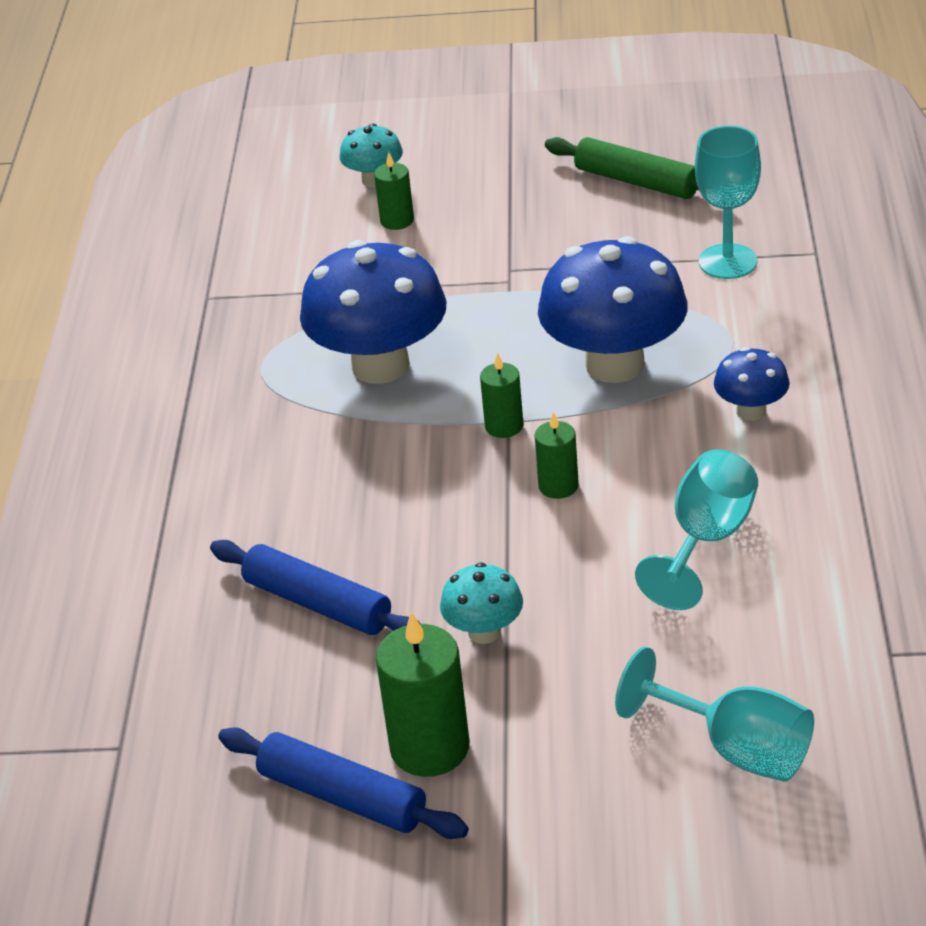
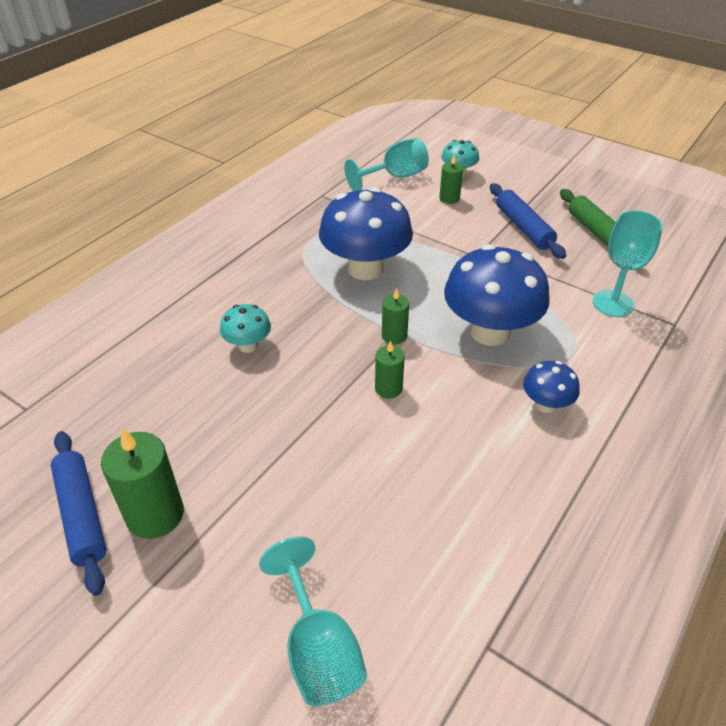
camera: 30 degrees right, 5 degrees up
blue rolling pin [210,540,421,635] -> blue rolling pin moved to [490,183,566,259]
turquoise mushroom [440,562,523,644] -> turquoise mushroom moved to [220,304,271,353]
turquoise goblet [635,449,758,610] -> turquoise goblet moved to [344,138,429,191]

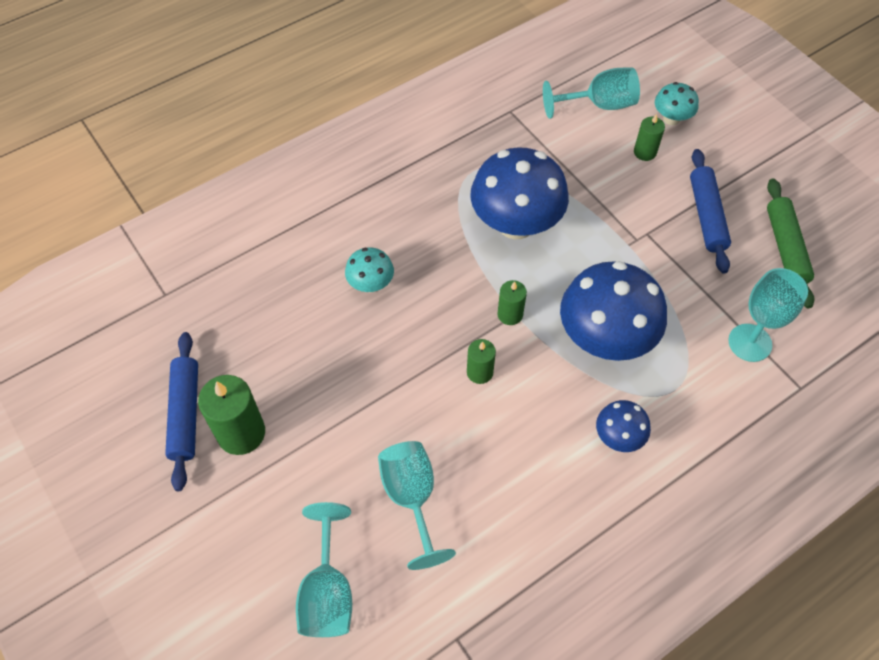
camera: 20 degrees right, 15 degrees up
none -> turquoise goblet [378,441,456,570]

